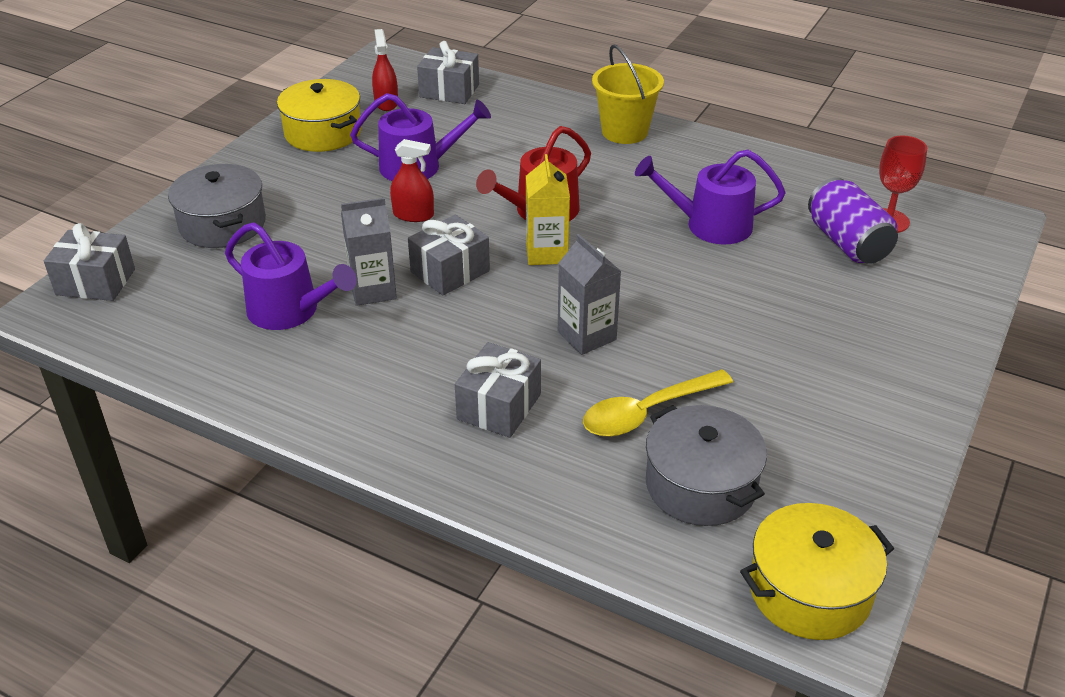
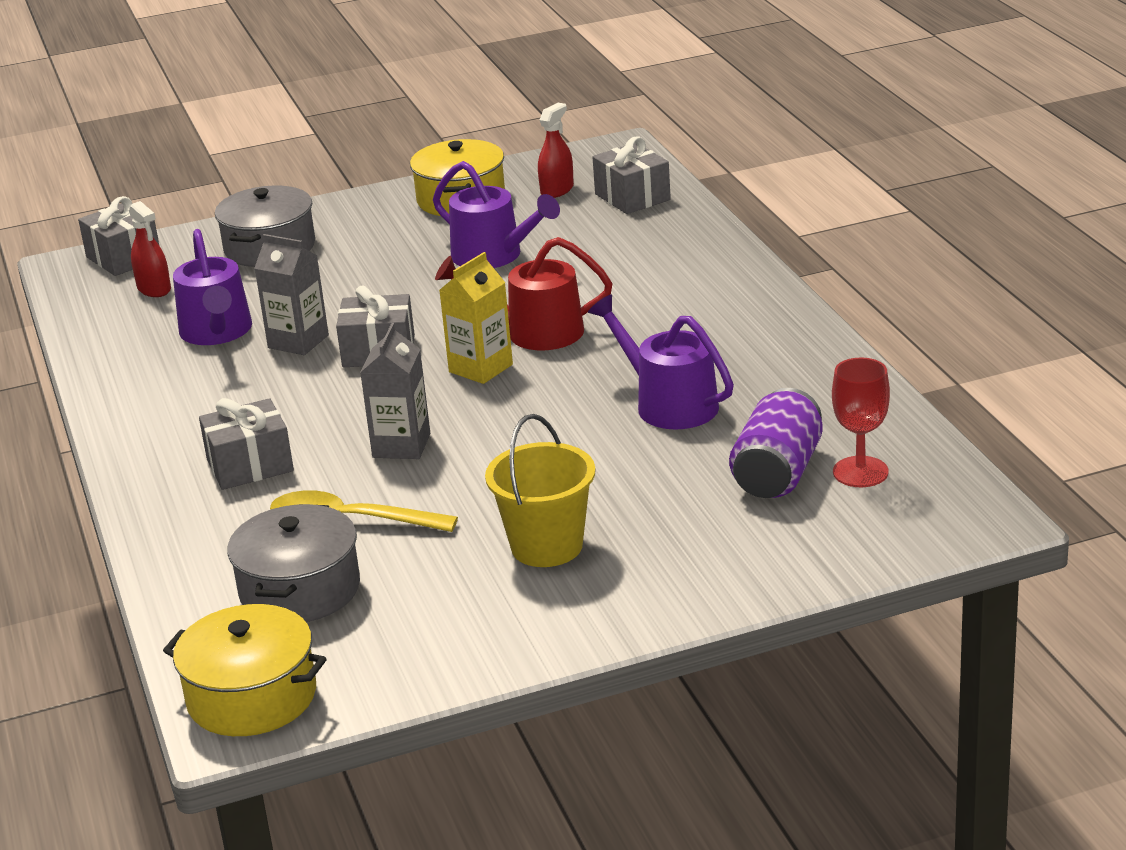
camera: 45 degrees right, 10 degrees down
red spray bottle [390,139,434,222] -> red spray bottle moved to [129,201,171,297]
yellow bucket [592,45,664,144] -> yellow bucket moved to [485,414,595,567]

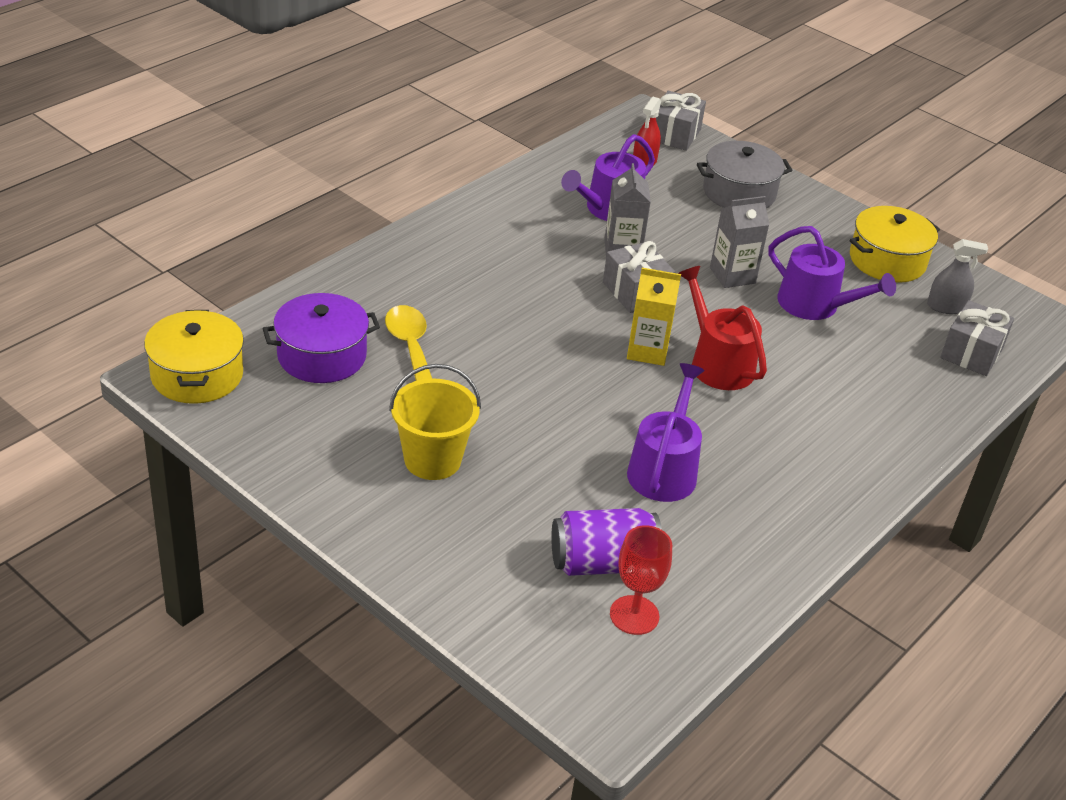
camera: 55 degrees right, 10 degrees up
grey gift [199,398,294,490] -> none
grey pot [227,504,360,622] -> purple pot [263,293,380,383]
grey carton [360,323,430,459] -> grey carton moved to [710,196,770,288]
purple watering can [433,161,560,268] -> purple watering can turned 60 degrees counterclockwise [769,226,896,320]
red spray bottle [538,103,574,198] -> grey spray bottle [927,239,988,314]

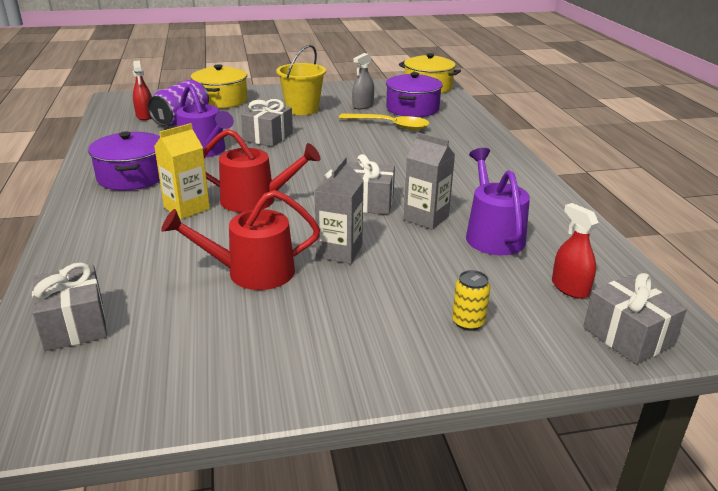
camera: 130 degrees right, 10 degrees down
red goblet [610,525,672,635] -> red spray bottle [133,60,152,120]
yellow carton [627,268,681,366] -> yellow carton moved to [154,123,210,219]
grey pot [697,141,792,208] -> yellow can [452,270,490,331]
purple watering can [769,226,896,320] -> red watering can [161,190,320,290]
yellow pot [850,206,940,283] -> yellow pot moved to [191,64,248,109]
grey spray bottle [927,239,988,314] -> grey spray bottle moved to [352,53,374,109]
none -> purple pot [88,131,160,191]
none -> grey gift [241,99,293,147]

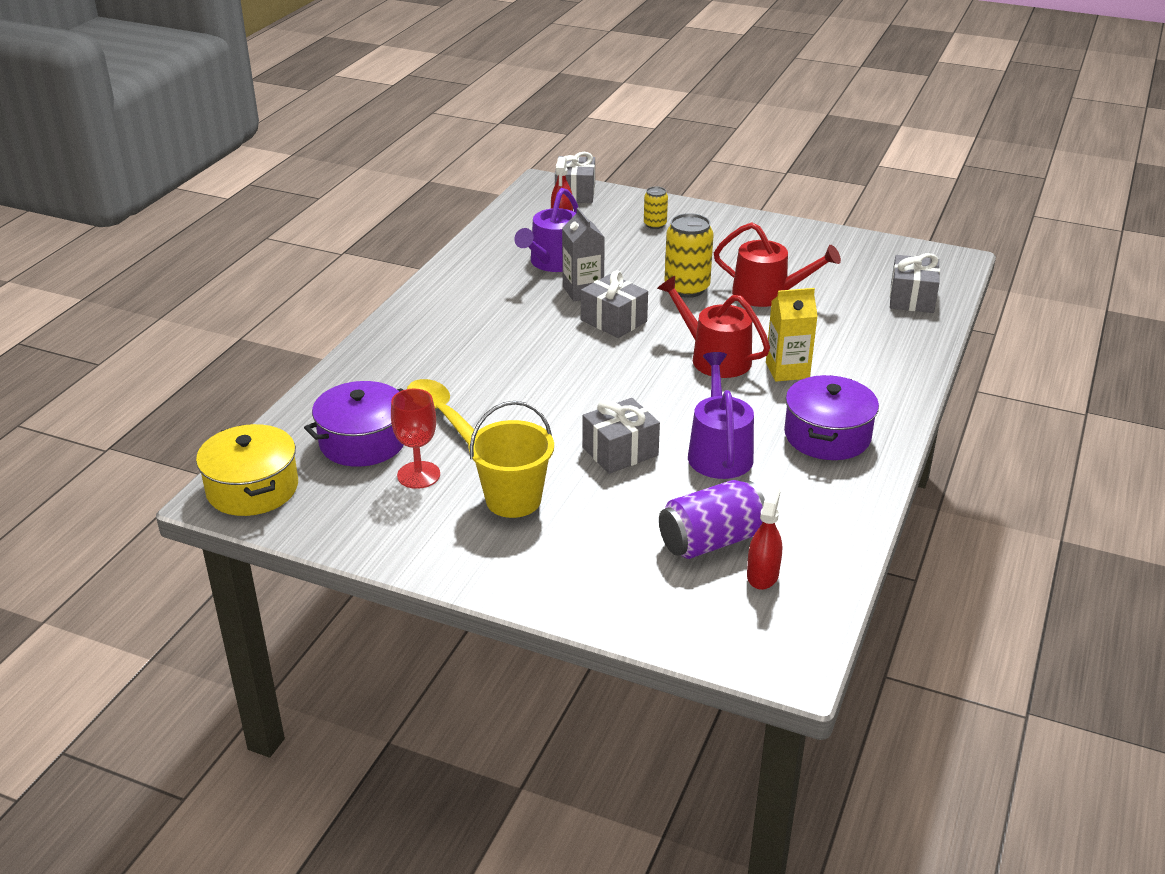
camera: 145 degrees left, 5 degrees up
yellow pot [191,64,248,109] -> none
grey carton [314,157,364,264] -> yellow can [664,213,714,298]
grey spray bottle [352,53,374,109] -> red goblet [391,389,440,489]

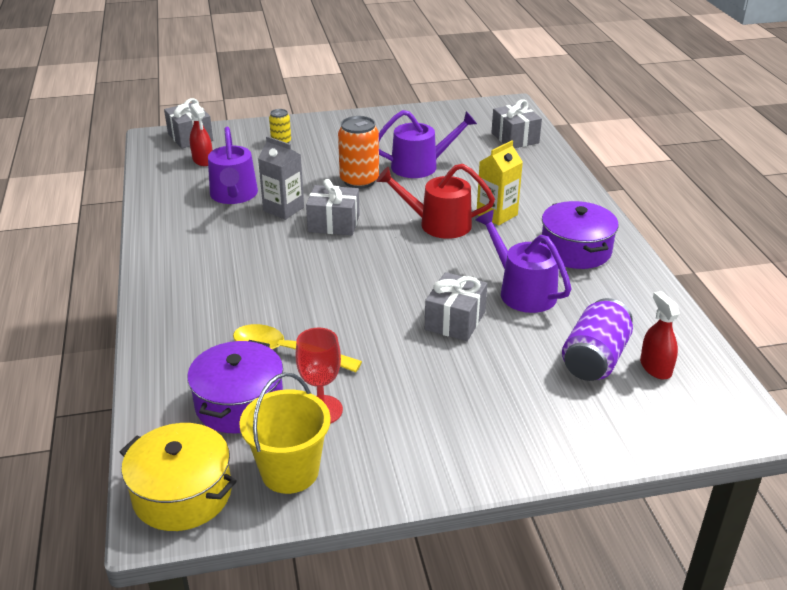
camera: 35 degrees left, 0 degrees up
yellow bucket [468,401,554,518] -> yellow bucket moved to [239,372,331,494]
yellow can [664,213,714,298] -> orange can [338,116,379,189]
red watering can [714,222,841,307] -> purple watering can [379,110,477,178]

